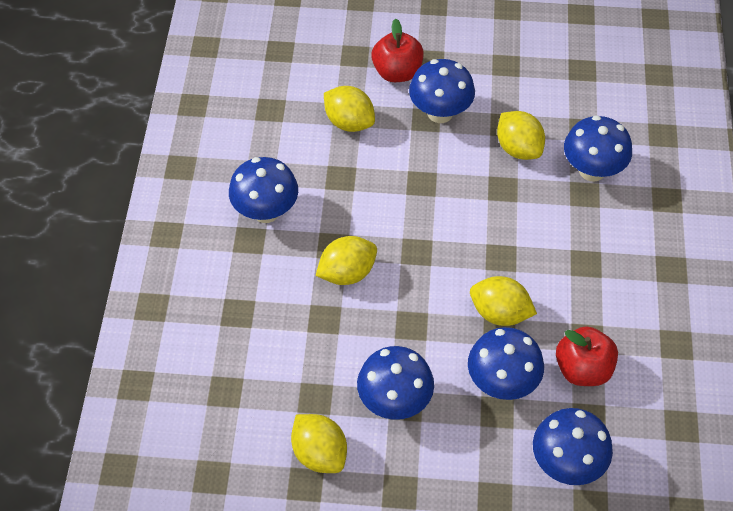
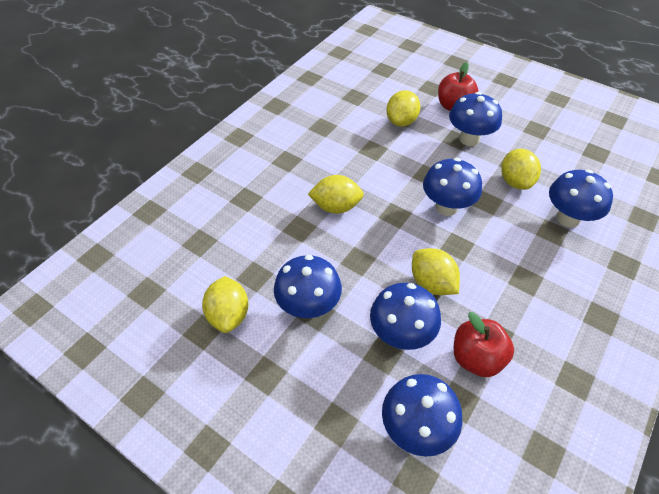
camera: 30 degrees right, 5 degrees down
blue mushroom [229,157,298,223] -> blue mushroom moved to [423,158,482,216]
yellow lemon [324,86,375,132] -> yellow lemon turned 45 degrees clockwise [386,90,420,127]

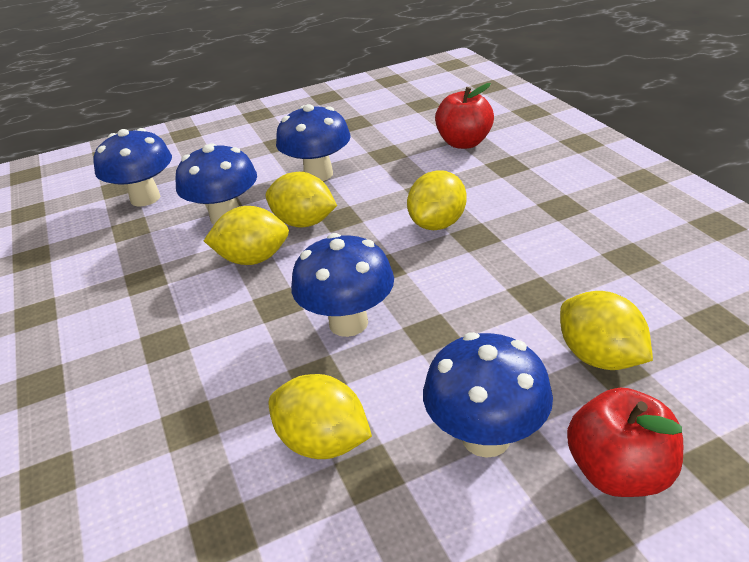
camera: 125 degrees right, 15 degrees down
yellow lemon [202,276,248,333] -> yellow lemon moved to [266,172,337,228]
red apple [454,312,514,377] -> red apple moved to [435,83,494,149]
blue mushroom [549,169,613,228] -> none

